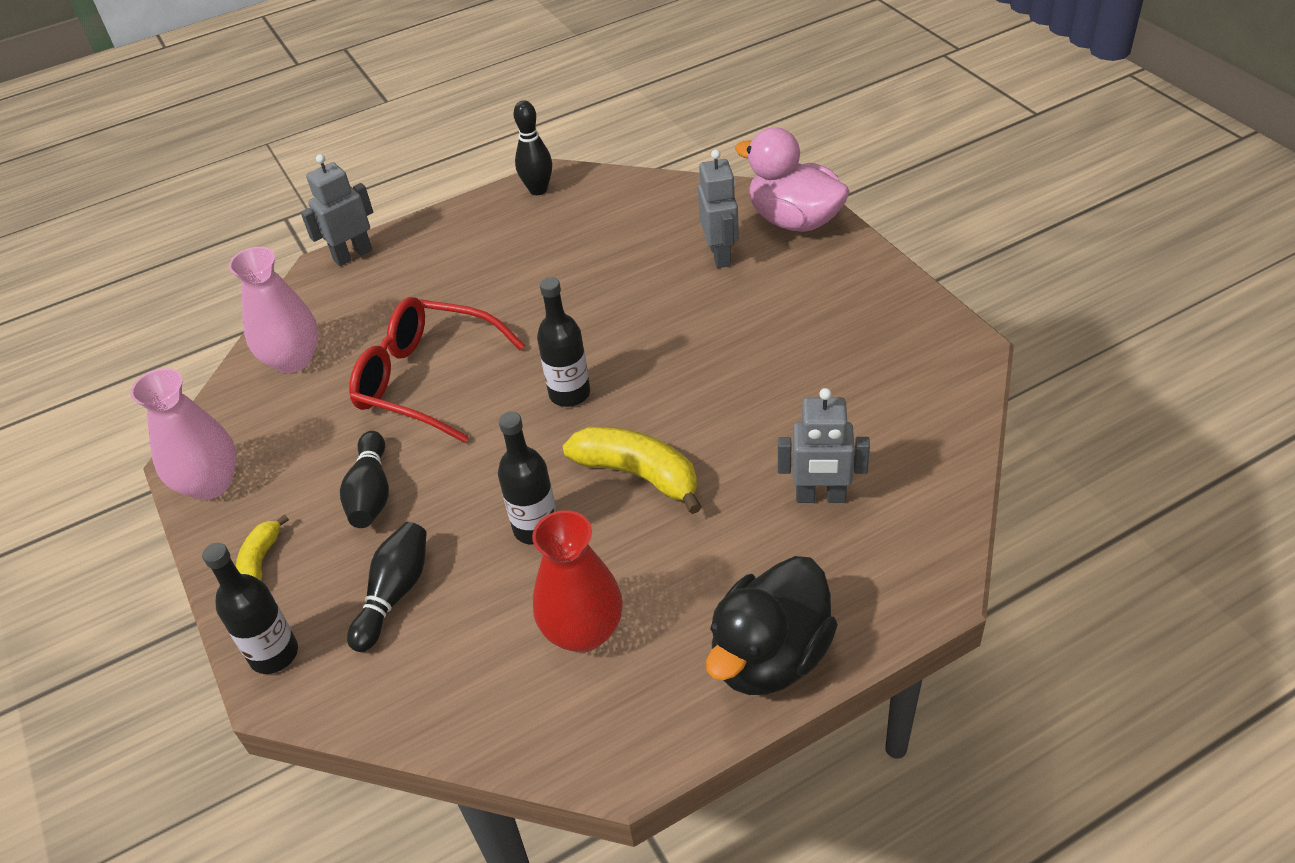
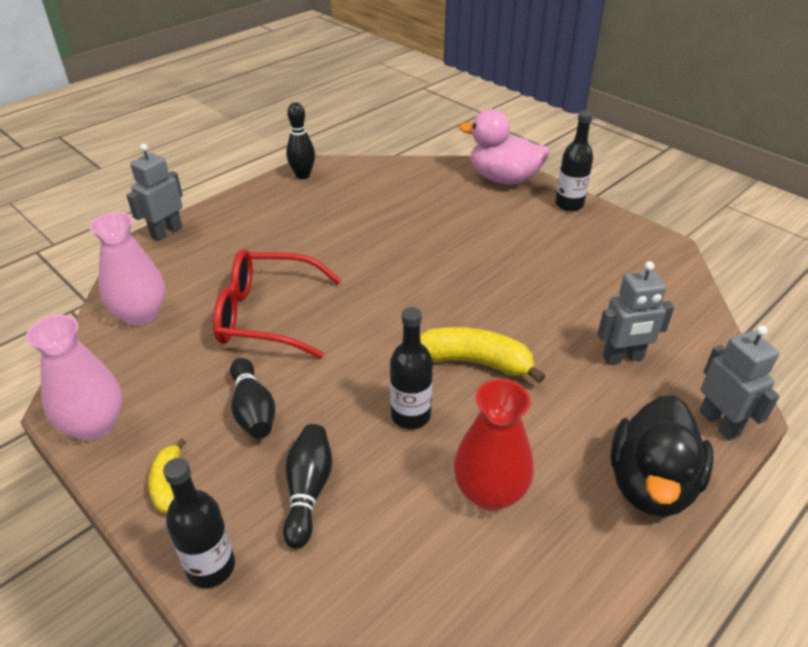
camera: 20 degrees left, 5 degrees down
black bottle [537,277,590,407] -> black bottle moved to [555,111,593,211]
grey robot [698,150,739,268] -> grey robot moved to [699,325,779,440]

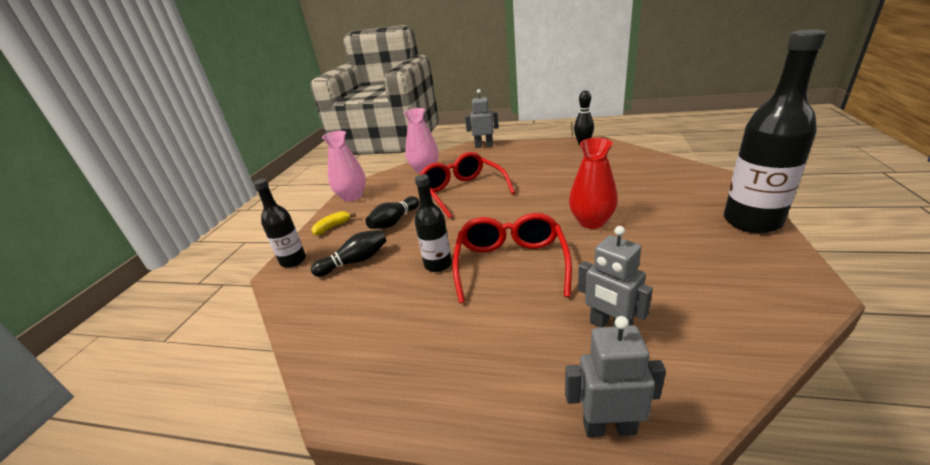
camera: 60 degrees right, 10 degrees down
yellow banana [420,327,546,383] -> red glasses [453,213,572,303]
red vase [454,379,534,511] -> red vase moved to [569,138,618,229]
pink duck [459,109,550,185] -> none
black bottle [555,111,593,211] -> black bottle [724,30,826,233], size x1.79
black duck [610,395,713,517] -> none
grey robot [699,325,779,440] -> grey robot turned 120 degrees counterclockwise [565,316,666,437]

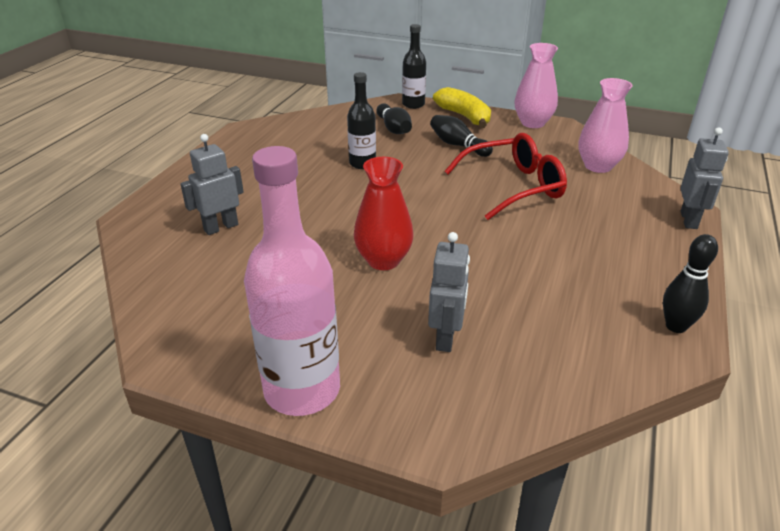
camera: 95 degrees right, 5 degrees up
yellow banana [311,211,356,236] -> yellow banana [433,87,491,128], size x1.78
red glasses [453,213,572,303] -> none
grey robot [565,316,666,437] -> grey robot moved to [428,232,470,352]
black bottle [724,30,826,233] -> pink bottle [244,146,340,416]

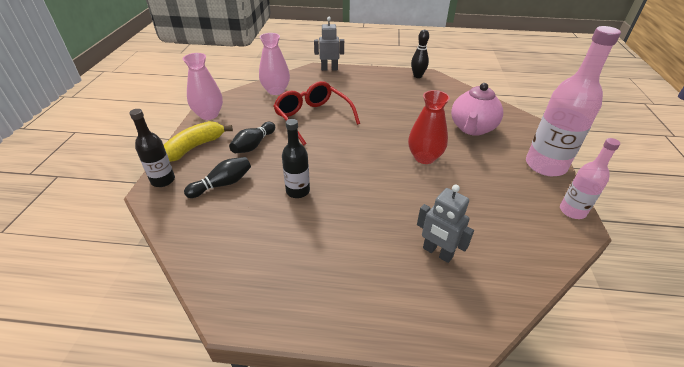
camera: 105 degrees left, 5 degrees up
grey robot [428,232,470,352] -> pink teapot [451,83,503,136]
none -> pink bottle [560,138,620,219]

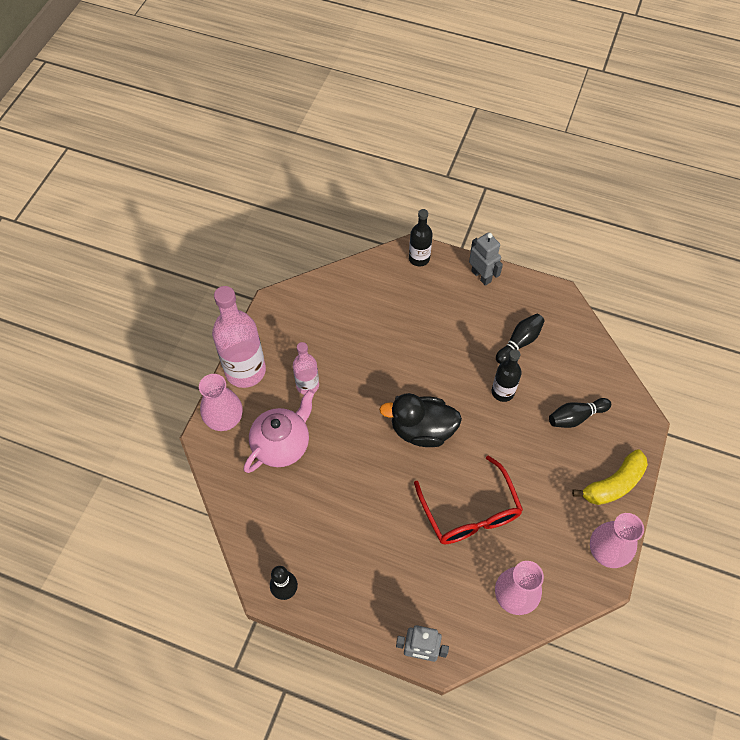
camera: 165 degrees left, 20 degrees up
black bottle [129,109,175,187] -> black bottle moved to [409,209,433,266]
black bowling pin [229,122,275,153] -> black bowling pin moved to [496,314,545,364]
red vase [408,90,450,164] -> none
grey robot [417,185,474,263] -> grey robot moved to [469,232,503,286]
pink bottle [560,138,620,219] -> pink bottle moved to [293,342,319,395]
none -> pink vase [199,374,243,431]
none -> black duck [379,393,462,447]

